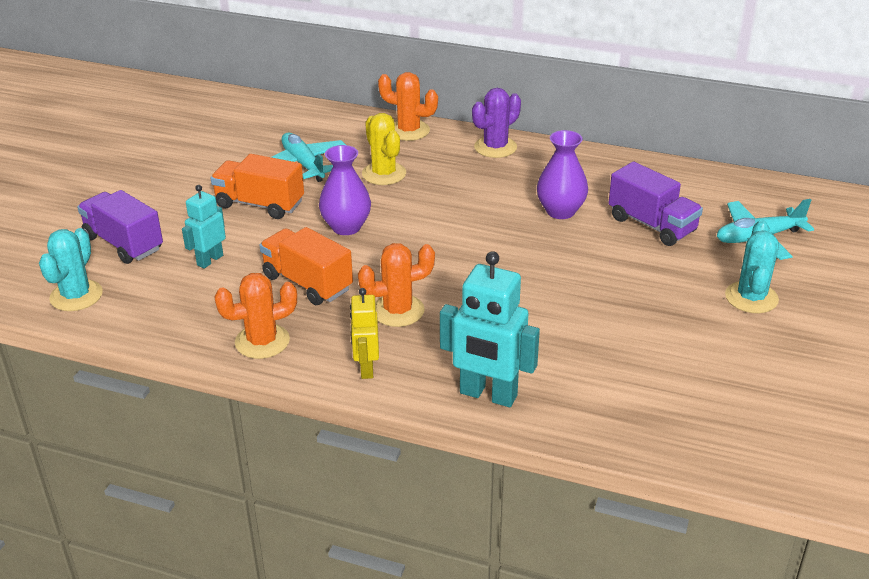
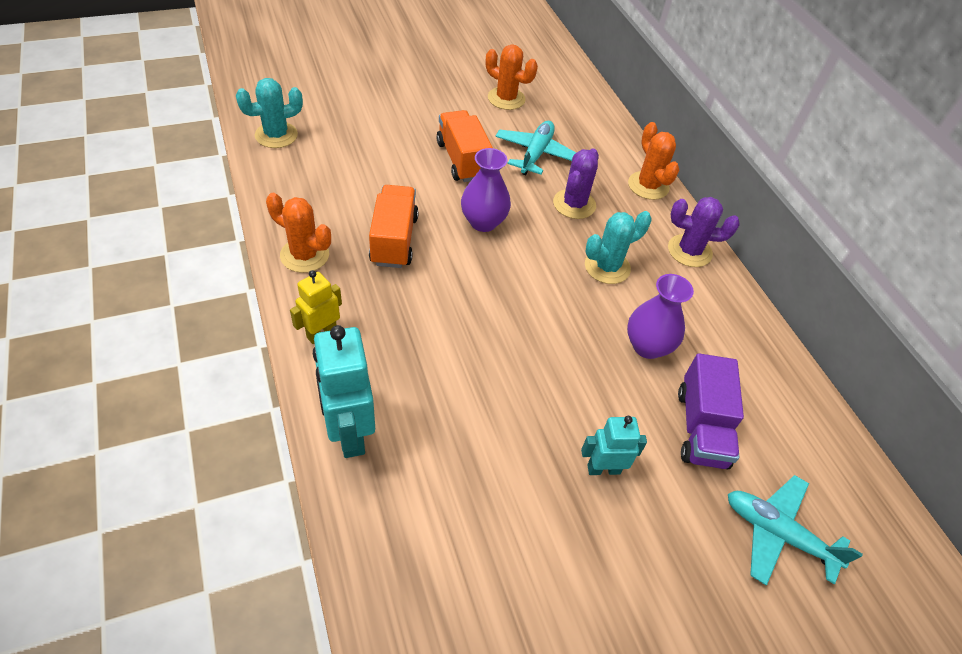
camera: 45 degrees right, 15 degrees up
purple truck [77,190,163,264] -> none
turquoise robot [182,185,226,269] -> turquoise robot moved to [581,416,647,475]
orange cactus [358,243,435,327] -> orange cactus moved to [486,44,538,110]
yellow cactus [362,113,406,185] -> purple cactus [553,148,599,219]
turquoise cactus [725,220,779,313] -> turquoise cactus moved to [585,211,651,284]

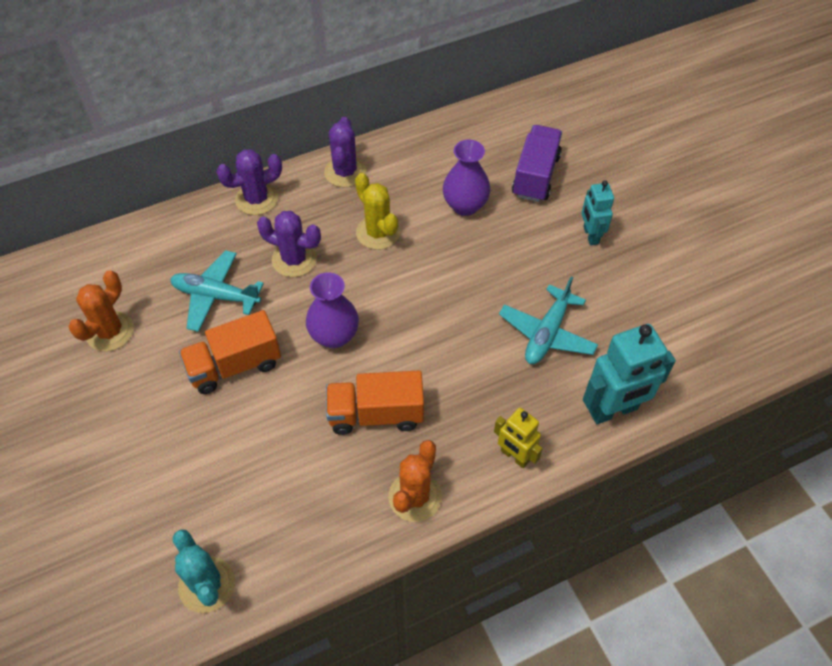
camera: 90 degrees left, 5 degrees up
turquoise cactus [585,211,651,284] -> yellow cactus [355,173,400,250]
orange cactus [628,122,679,200] -> purple cactus [216,149,282,215]
purple truck [678,353,744,469] -> purple truck turned 75 degrees counterclockwise [512,125,562,202]
turquoise plane [728,475,863,585] -> turquoise plane moved to [499,277,598,364]

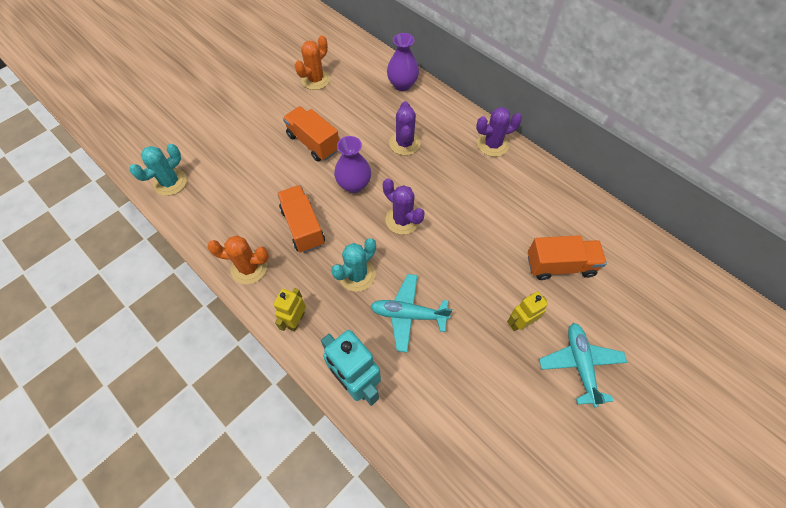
camera: 70 degrees right, 5 degrees up
orange cactus [68,270,134,351] -> orange cactus turned 60 degrees counterclockwise [295,35,330,90]
turquoise plane [170,250,264,332] -> turquoise plane moved to [539,323,627,407]
purple cactus [216,149,282,215] -> purple cactus moved to [383,178,425,235]
yellow cactus [355,173,400,250] -> none
purple vase [443,140,491,216] -> purple vase moved to [387,33,419,91]
purple truck [512,125,562,202] -> orange truck [528,235,607,280]
turquoise robot [582,180,614,245] -> yellow robot [507,291,548,331]
none -> turquoise cactus [331,238,376,292]

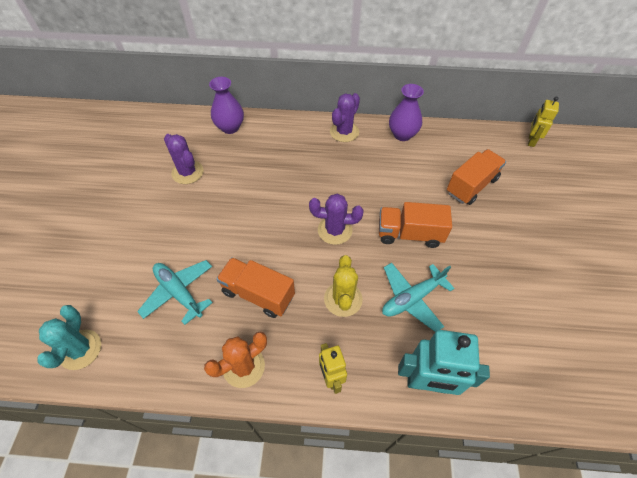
camera: 40 degrees left, 5 degrees down
orange truck [283,106,339,162] -> orange truck moved to [379,202,452,248]
orange cactus [295,35,330,90] -> none
turquoise cactus [331,238,376,292] -> yellow cactus [324,255,363,317]
purple vase [334,136,371,193] -> purple vase moved to [389,84,424,141]
purple cactus [389,101,421,155] -> purple cactus moved to [164,134,204,184]
yellow robot [507,291,548,331] -> yellow robot moved to [528,97,559,147]
turquoise plane [539,323,627,407] -> turquoise plane moved to [137,260,213,325]

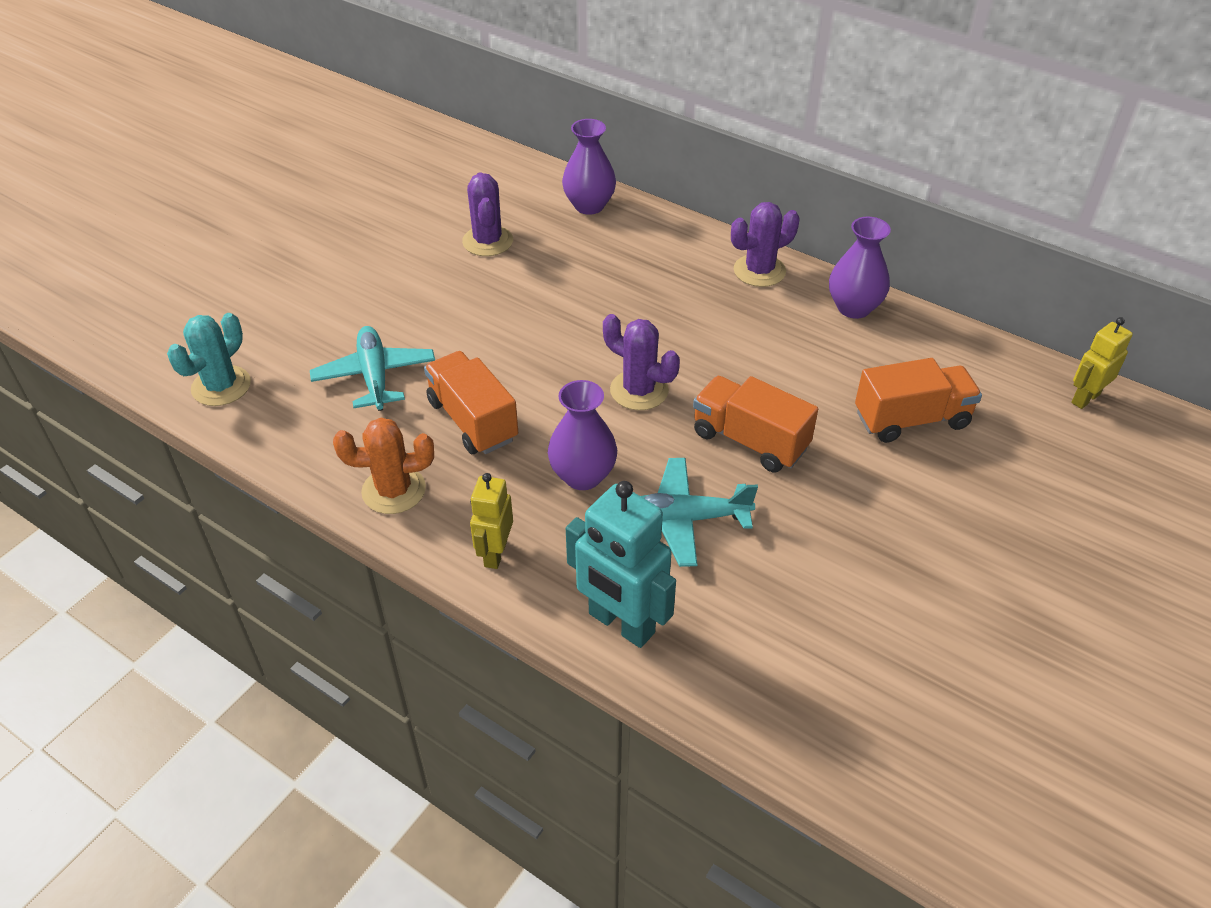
camera: 30 degrees right, 10 degrees down
yellow cactus [324,255,363,317] -> purple vase [548,380,617,490]

